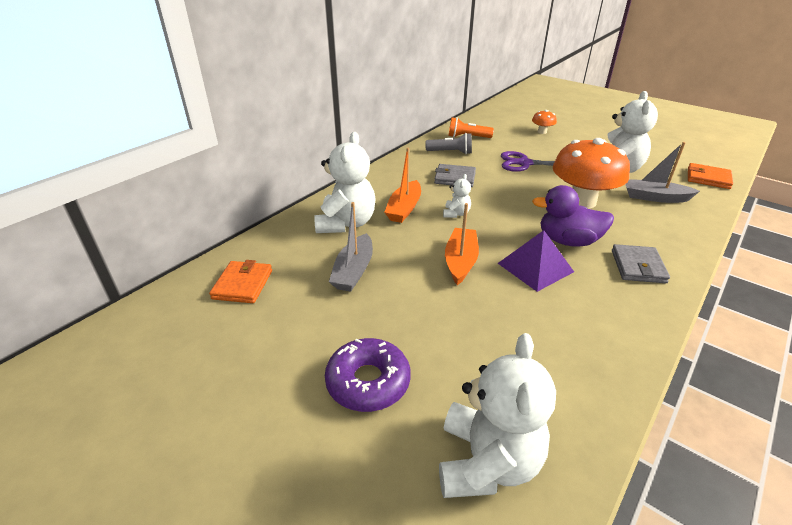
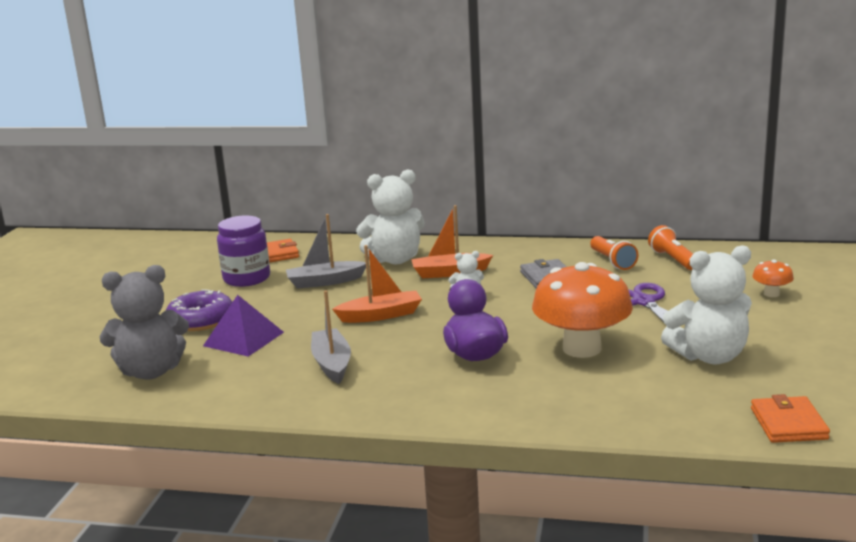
camera: 65 degrees right, 15 degrees down
grey flashlight [425,133,472,154] -> orange flashlight [590,236,638,270]
white teddy bear [439,333,556,498] -> grey teddy bear [100,265,189,379]
purple pyramid [498,230,574,292] -> purple pyramid moved to [203,295,284,357]
grey wallet [612,244,670,283] -> none
grey boat [625,142,700,203] -> grey boat moved to [311,290,351,384]
none -> purple jar [217,216,270,287]

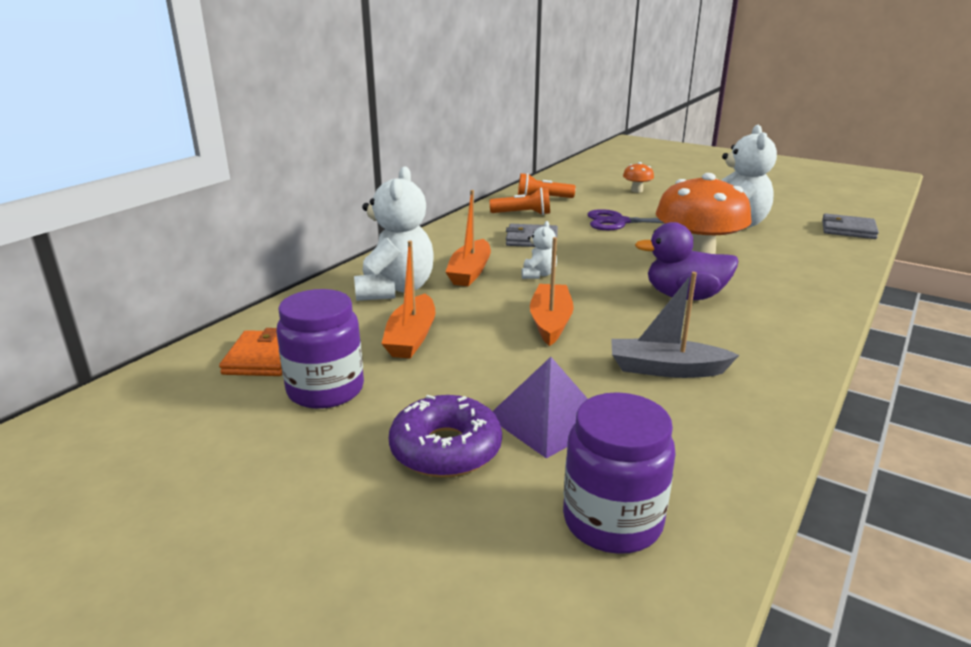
camera: 70 degrees left, 5 degrees up
grey teddy bear [100,265,189,379] -> purple jar [563,392,676,554]
grey boat [286,214,366,289] -> orange boat [381,241,435,359]
orange wallet [751,394,830,443] -> grey wallet [822,213,879,239]

